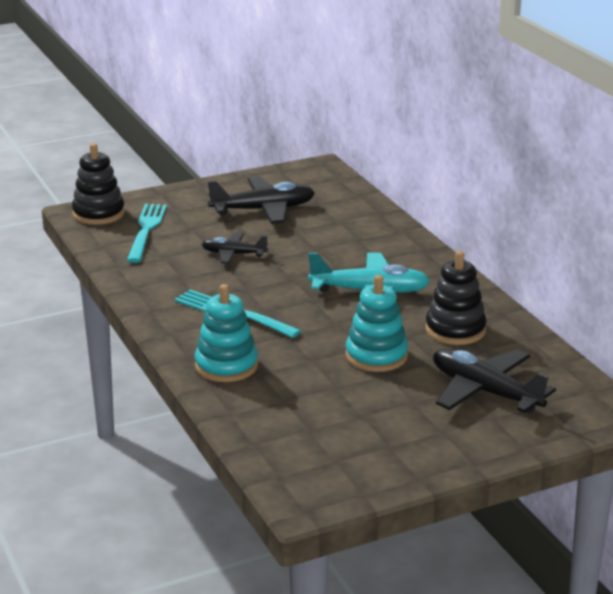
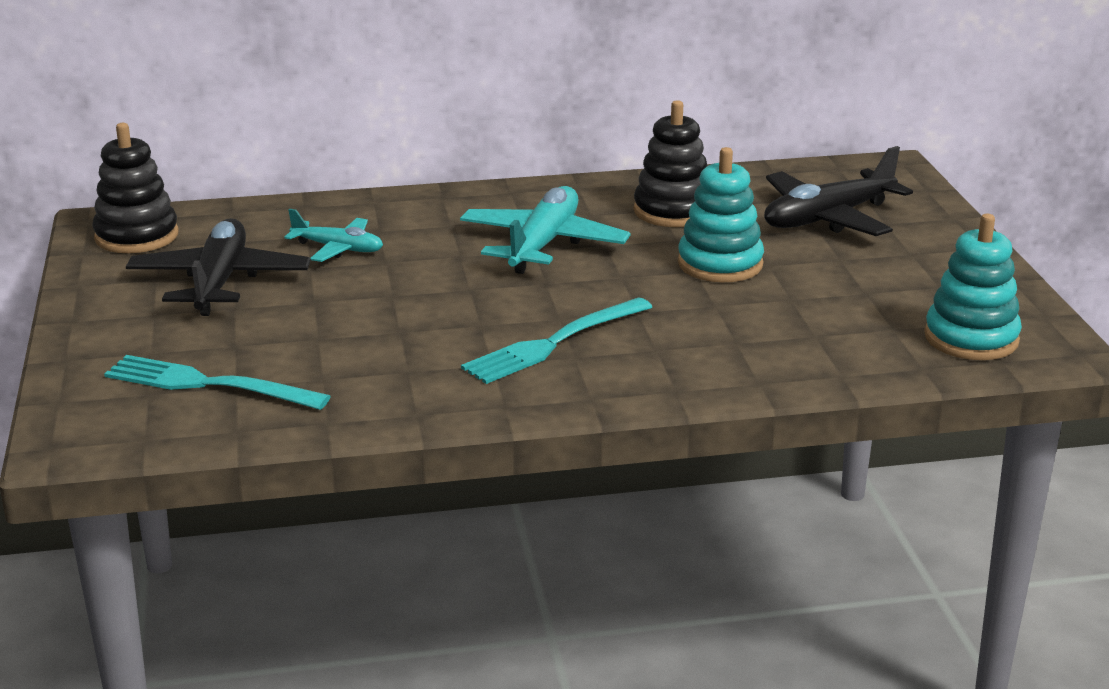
camera: 75 degrees left, 0 degrees up
black stacking toy [72,143,125,225] -> black stacking toy moved to [92,123,179,253]
turquoise stacking toy [195,284,258,382] -> turquoise stacking toy moved to [924,214,1022,360]
black plane [202,232,268,264] -> none
none -> turquoise plane [285,209,383,262]

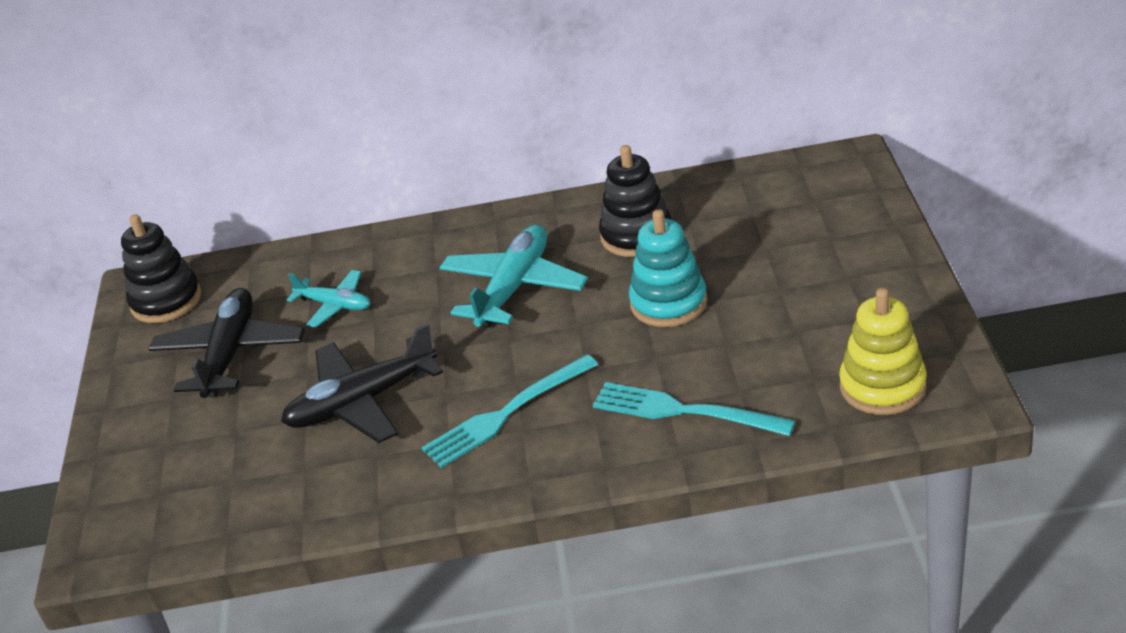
camera: 10 degrees right, 10 degrees up
turquoise fork [104,355,331,410] -> turquoise fork moved to [593,382,795,436]
black plane [764,146,913,236] -> black plane moved to [281,323,443,443]
turquoise stacking toy [924,214,1022,360] -> yellow stacking toy [839,288,927,415]

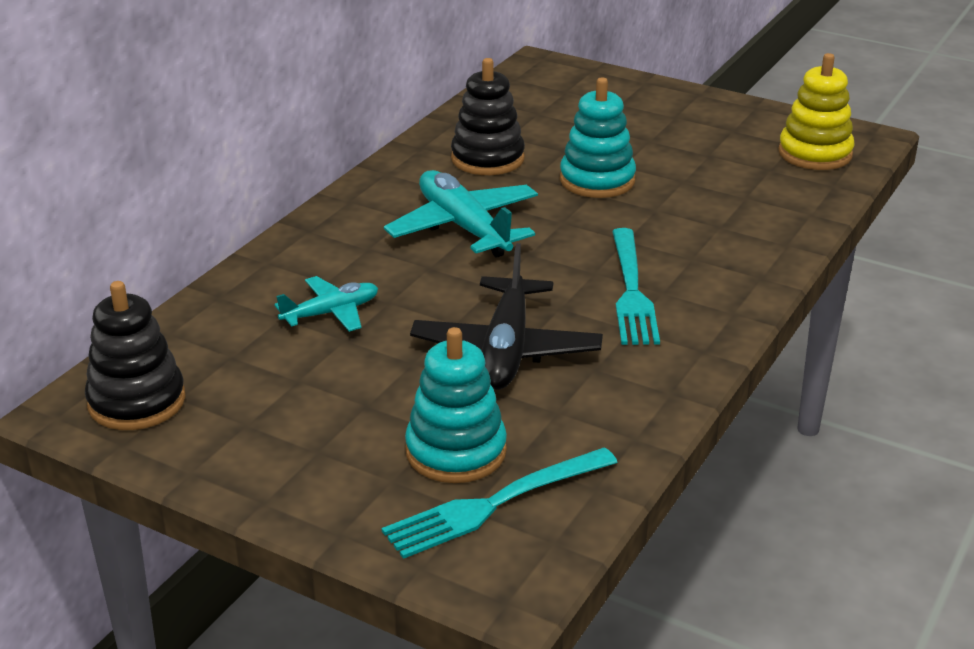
camera: 60 degrees left, 5 degrees down
black plane [149,288,305,398] -> none
turquoise fork [593,382,795,436] -> turquoise fork moved to [382,448,618,559]
none -> turquoise stacking toy [405,327,507,483]

